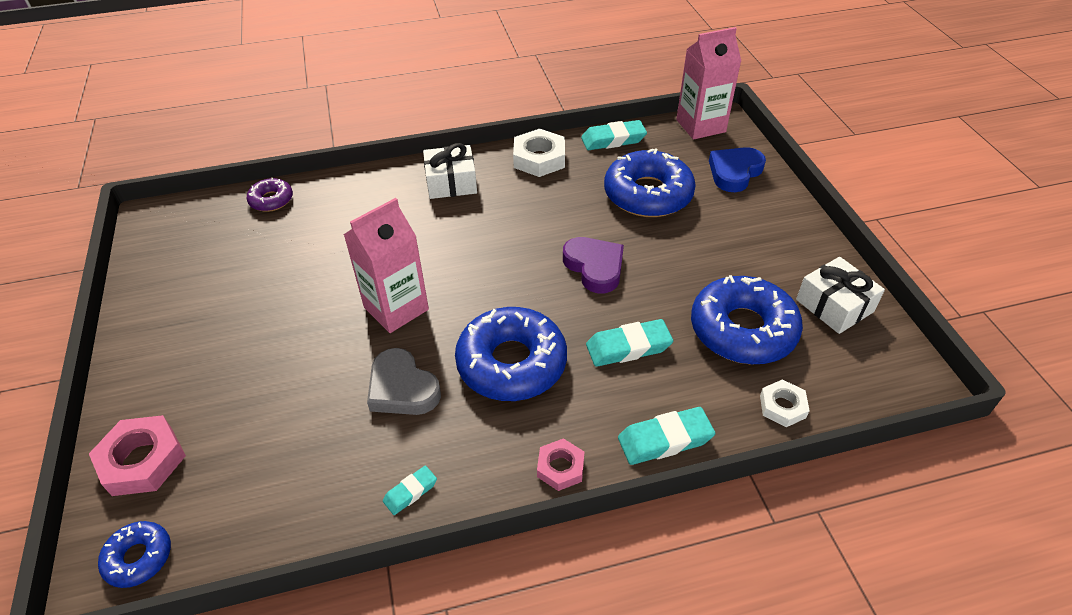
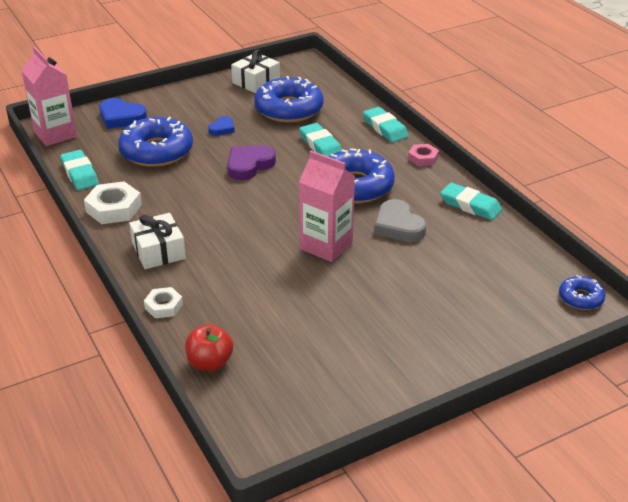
camera: 105 degrees left, 10 degrees down
pink nut [89,415,186,496] -> none
purple donut [246,178,293,212] -> red apple [185,324,233,371]
grey heart [367,348,441,415] -> grey heart turned 120 degrees clockwise [374,199,426,242]
turquoise eraser [383,466,437,515] -> turquoise eraser [440,183,502,220], size x1.75
white nut [760,379,810,427] -> white nut moved to [144,287,183,318]
none -> blue heart [208,116,235,136]

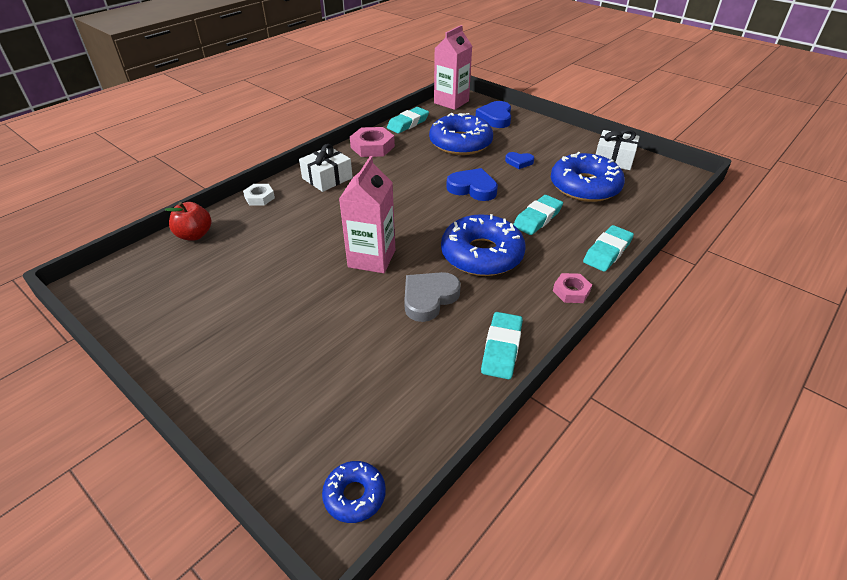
camera: 70 degrees right, 5 degrees up
white nut [84,181,142,224] -> pink nut [350,127,395,157]
purple heart [227,145,276,180] -> blue heart [446,168,498,201]

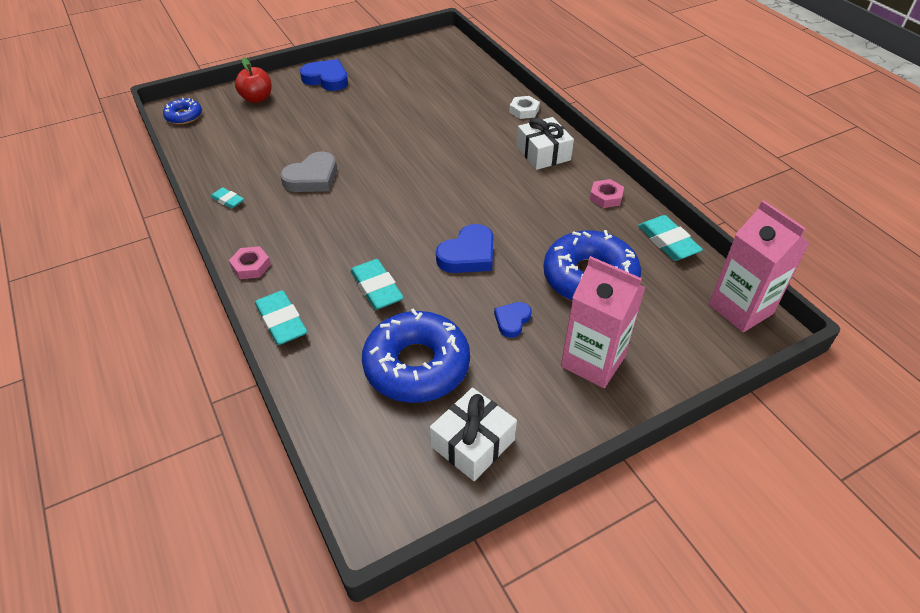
camera: 110 degrees right, 5 degrees up
red apple [165,202,211,241] -> red apple moved to [235,57,272,103]
pink carton [339,156,395,273] -> pink carton moved to [561,256,646,388]
pink nut [350,127,395,157] -> pink nut [590,179,624,208], size x0.60
grey heart [404,272,461,322] -> grey heart turned 75 degrees clockwise [280,151,337,192]
blue donut [441,214,526,276] -> none
blue heart [476,101,511,128] -> blue heart moved to [300,59,348,91]
turquoise eraser [481,312,523,380] -> turquoise eraser [211,187,244,209], size x0.57

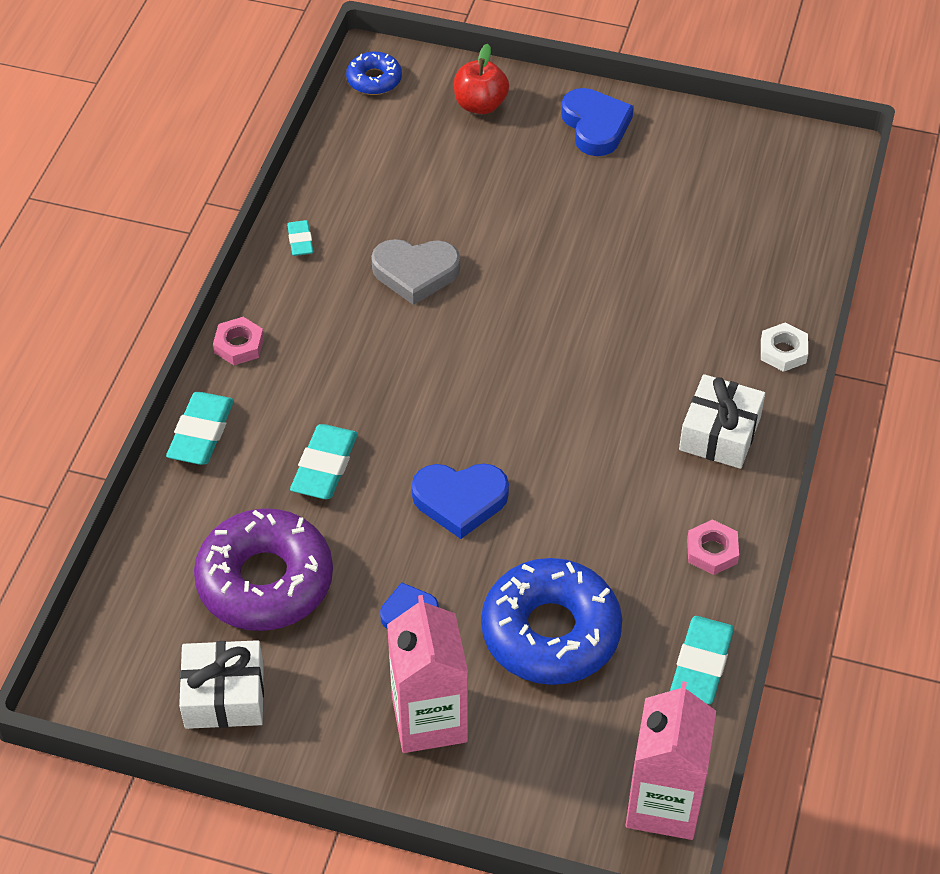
camera: 45 degrees right, 5 degrees up
blue donut [362,309,470,403] -> purple donut [194,508,333,631]

